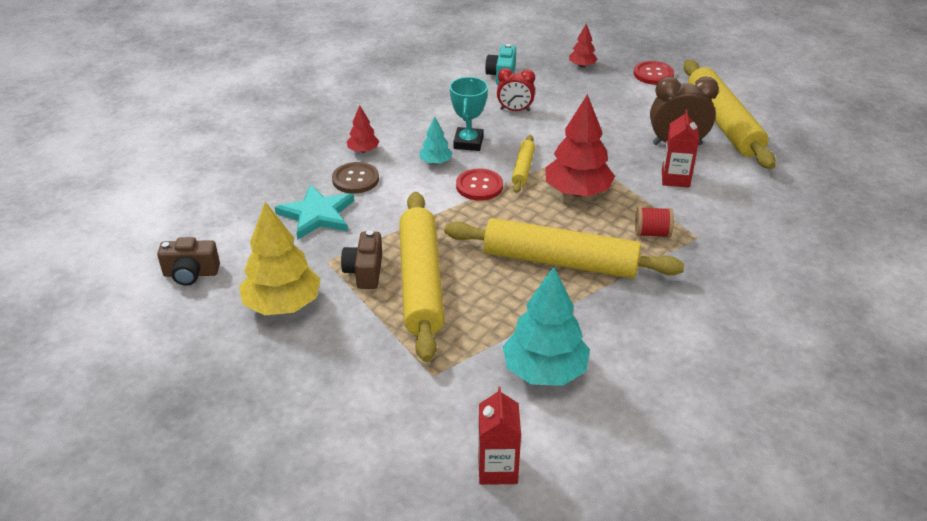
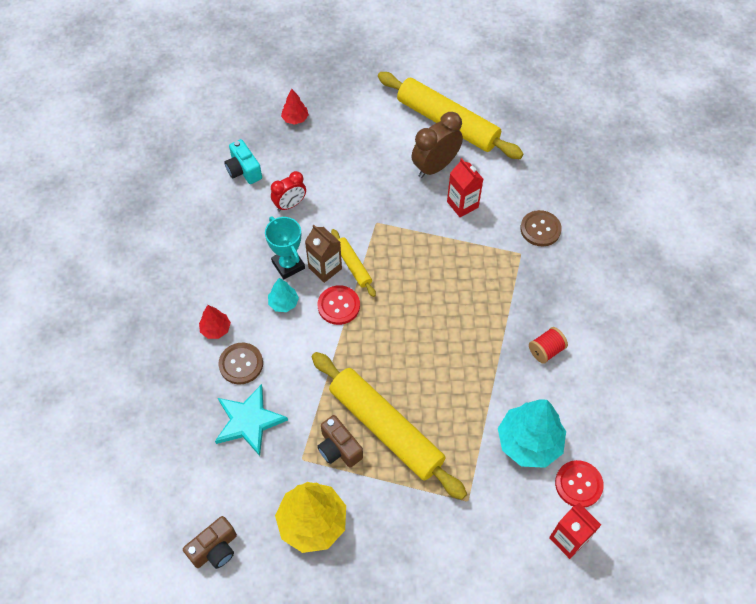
camera: 40 degrees left, 20 degrees up
yellow rolling pin [445,218,684,279] -> none
red tree [545,94,615,197] -> none
red button [634,61,674,85] -> red button moved to [555,460,604,508]
red spool [635,207,674,238] -> red spool moved to [529,327,568,364]
none -> brown carton [305,225,342,283]
none -> brown button [520,210,562,246]

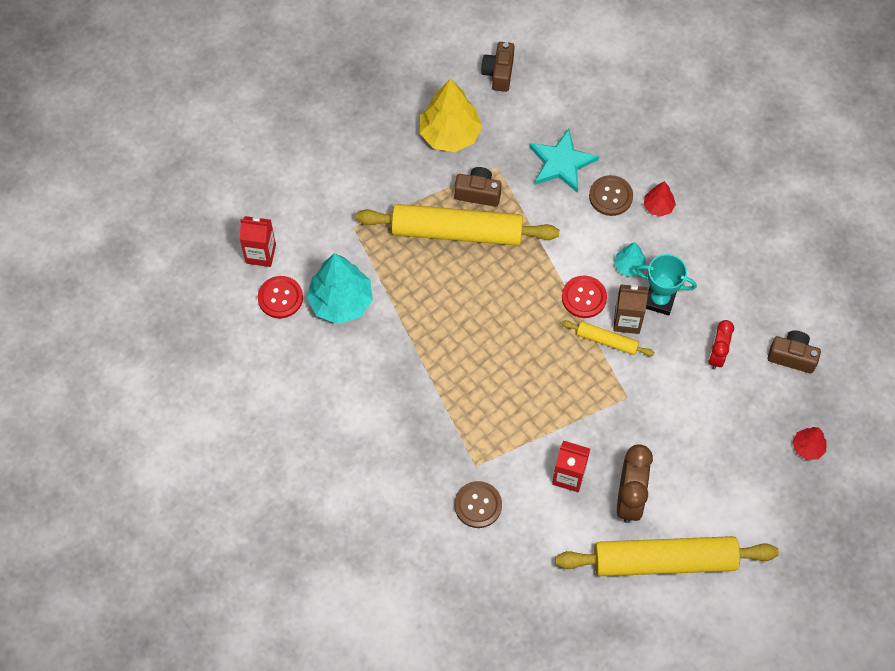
camera: 140 degrees right, 5 degrees up
turquoise camera [224,139,262,184] -> brown camera [768,331,821,373]
red spool [529,327,568,364] -> none

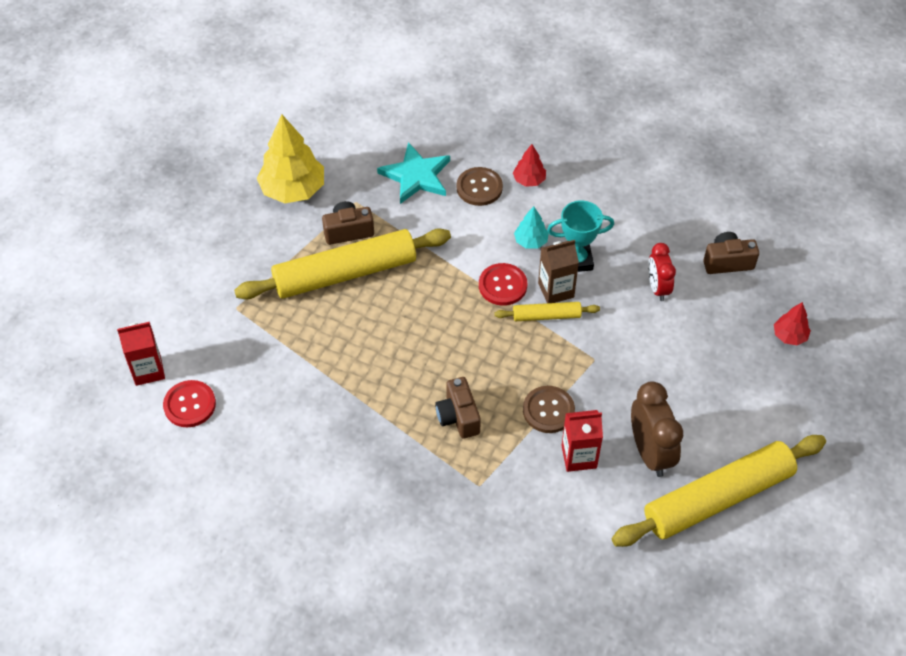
camera: 25 degrees left, 10 degrees down
turquoise tree [306,253,373,324] -> none
brown button [454,481,502,528] -> brown button moved to [523,386,575,433]
brown camera [481,42,514,92] -> brown camera moved to [435,377,481,439]

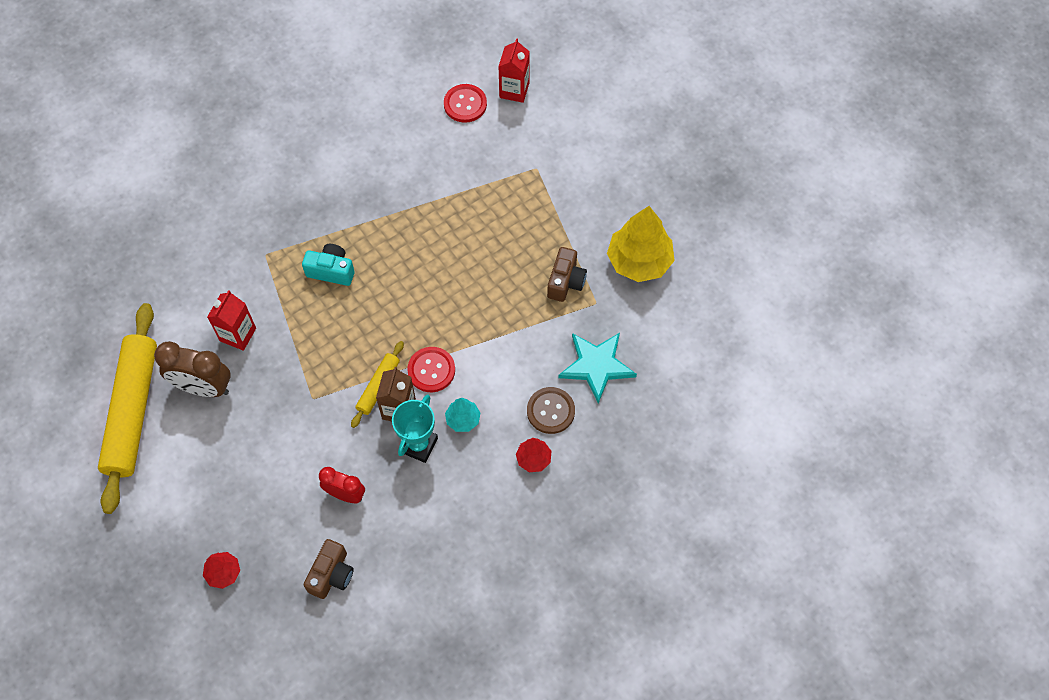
camera: 120 degrees right, 10 degrees up
yellow rolling pin [234,228,451,300] -> none
brown camera [435,377,481,439] -> turquoise camera [302,244,355,286]
brown button [523,386,575,433] -> none

